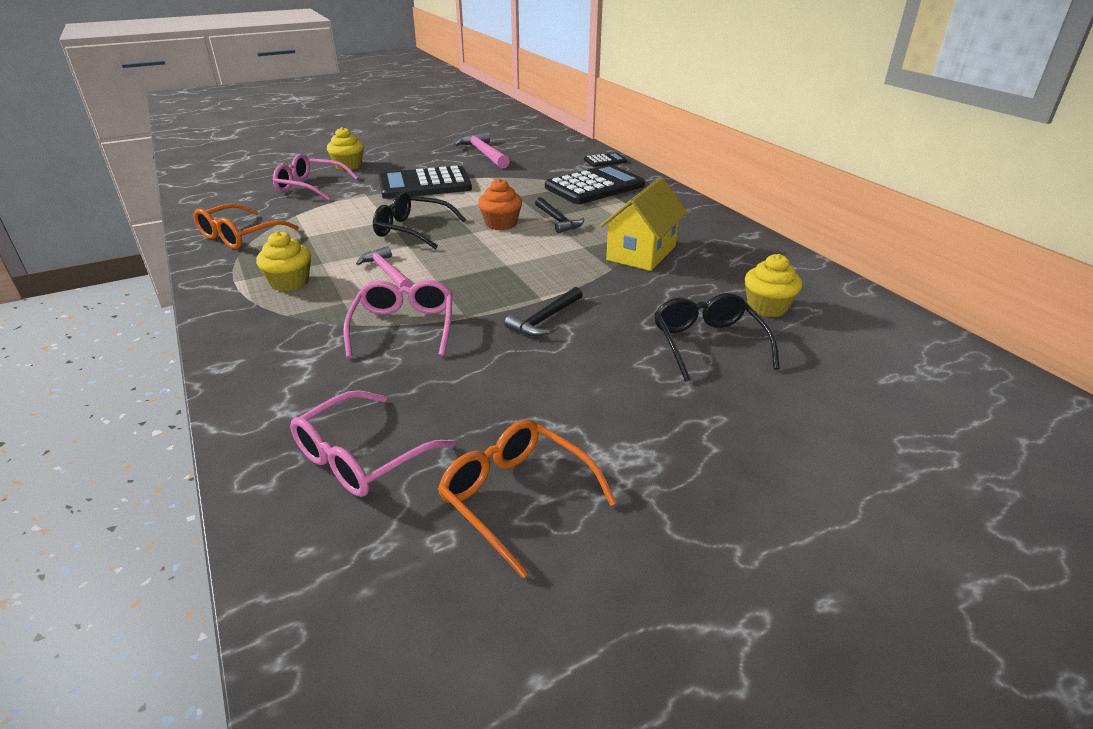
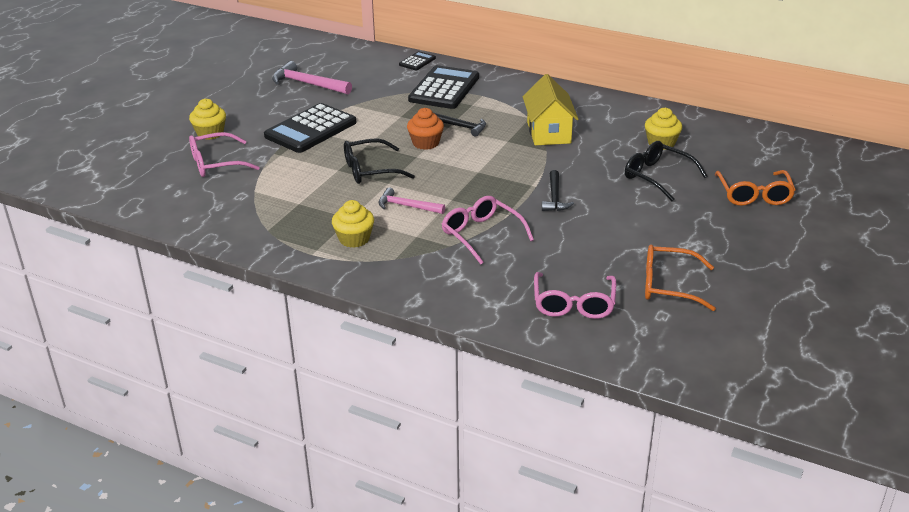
camera: 35 degrees left, 0 degrees up
orange glasses [194,203,299,249] -> orange glasses moved to [715,170,796,206]

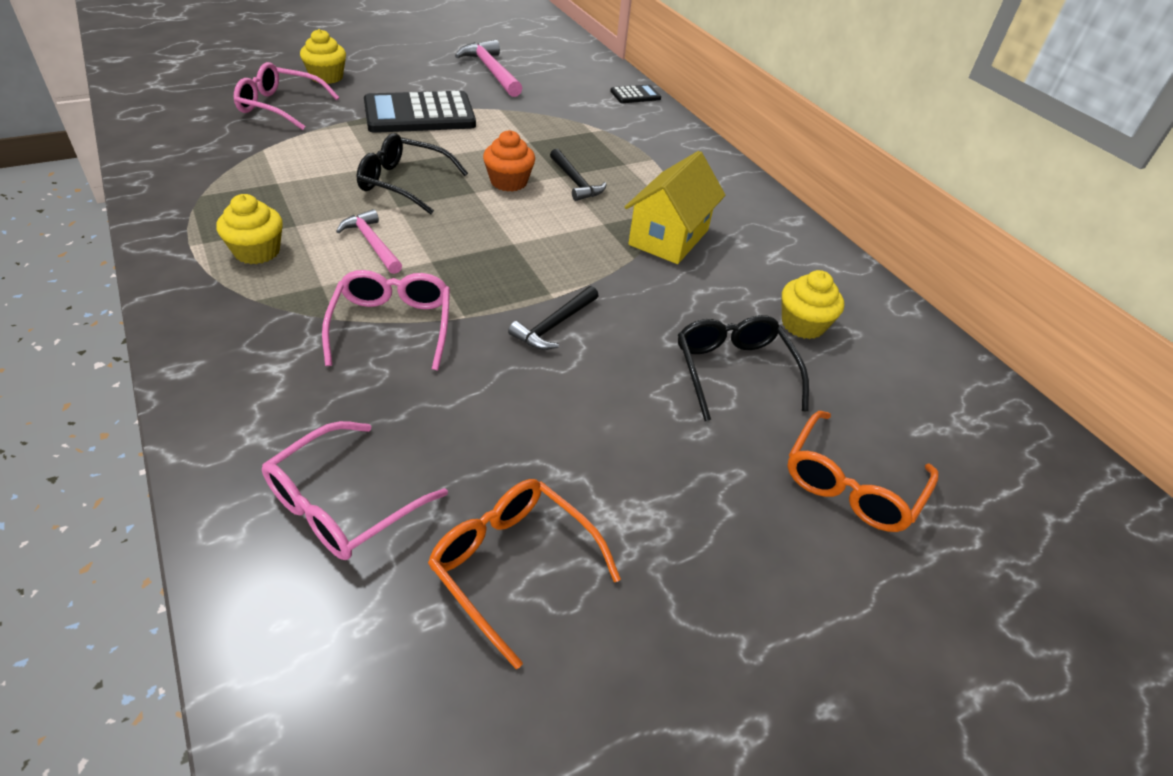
camera: 30 degrees right, 10 degrees up
black calculator [408,65,479,109] -> none

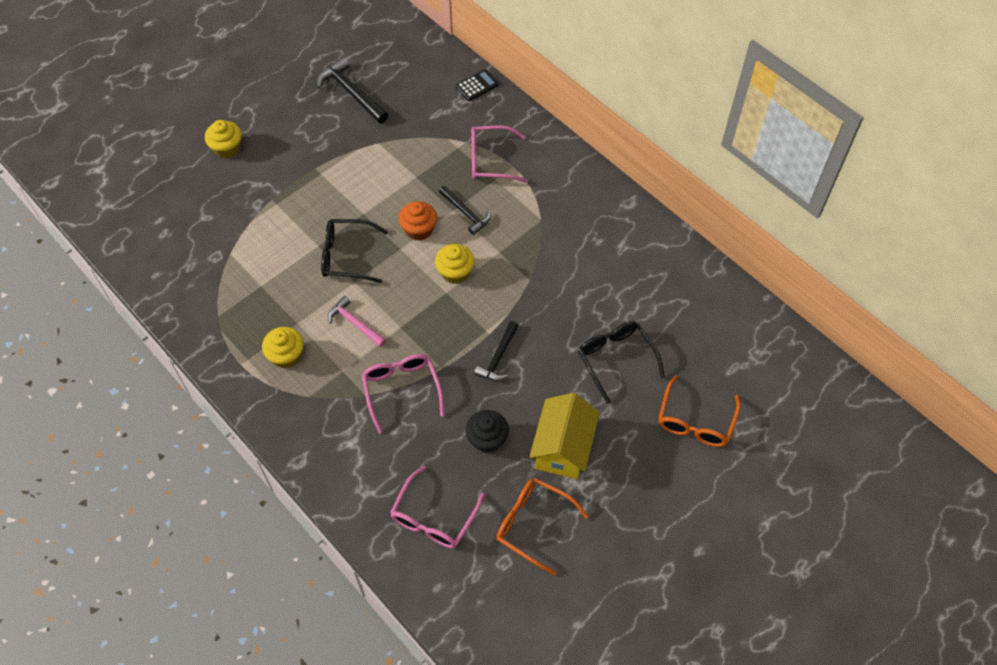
camera: 10 degrees left, 15 degrees up
pink glasses [234,62,339,130] -> pink glasses moved to [471,125,528,183]
black calculator [364,91,476,133] -> none
pink hammer [455,40,522,97] -> black hammer [317,57,388,124]
yellow house [625,151,725,264] -> yellow house moved to [529,393,600,479]
yellow cupcake [781,270,844,339] -> yellow cupcake moved to [435,244,475,284]
none -> black cupcake [466,410,509,453]

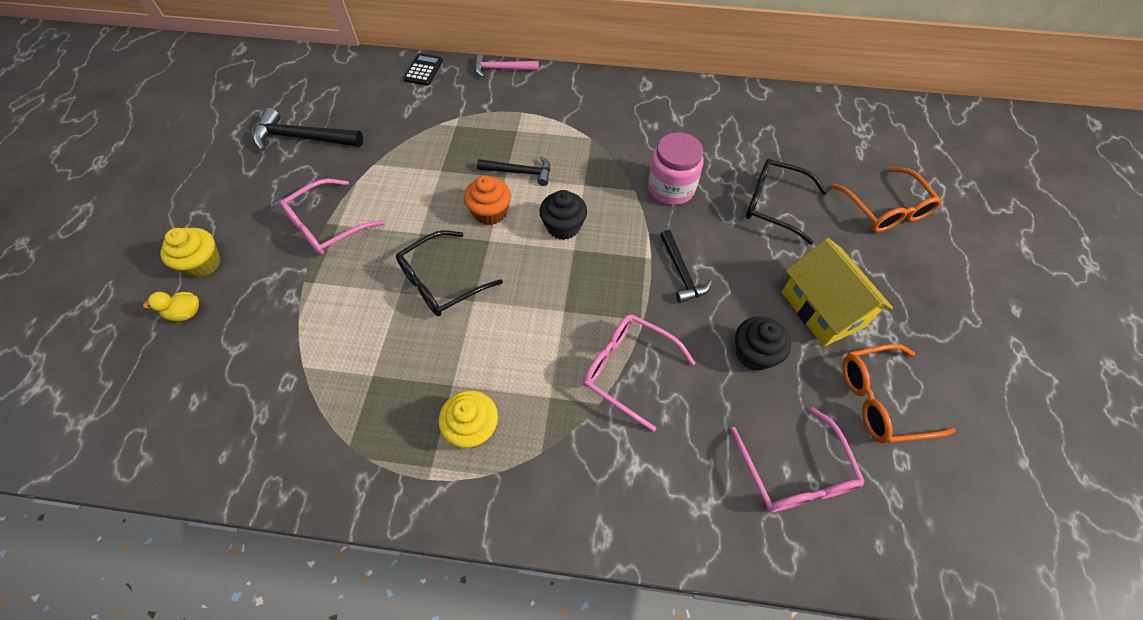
camera: 40 degrees left, 0 degrees up
pink hammer [328,296,386,347] -> pink hammer moved to [475,53,539,77]
yellow cupcake [435,244,475,284] -> black cupcake [539,190,587,240]
pink glasses [471,125,528,183] -> pink glasses moved to [279,179,385,255]
none -> yellow duck [143,292,199,321]
none -> pink jar [648,132,704,205]

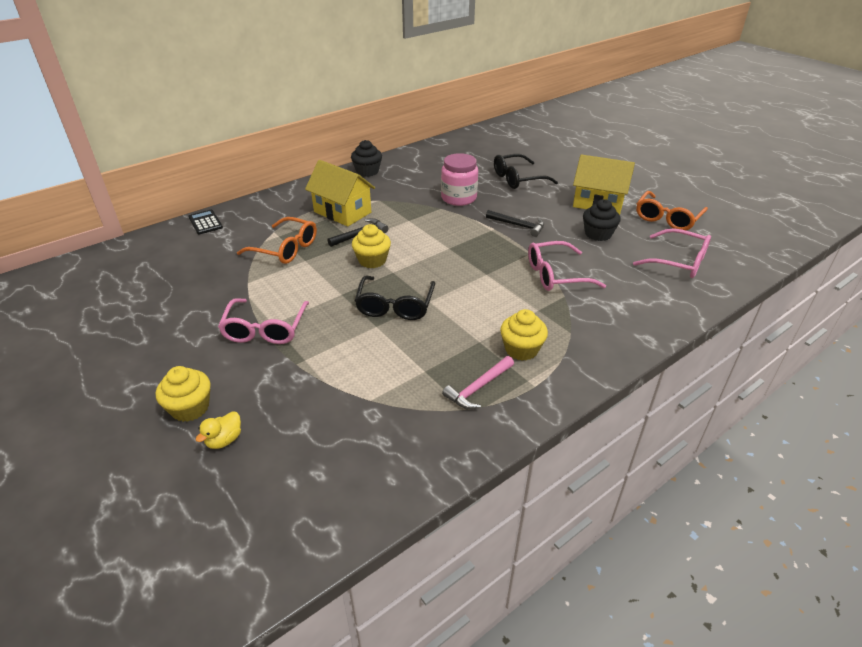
camera: 45 degrees left, 20 degrees down
black hammer [253,108,363,151] -> none
orange cupcake [464,175,511,225] -> yellow cupcake [352,224,391,268]
pink hammer [475,53,539,77] -> pink hammer moved to [442,356,514,409]
black cupcake [539,190,587,240] -> black cupcake moved to [351,140,382,177]
orange glasses [831,167,942,232] -> orange glasses moved to [237,217,317,264]
none -> yellow house [305,160,375,227]

